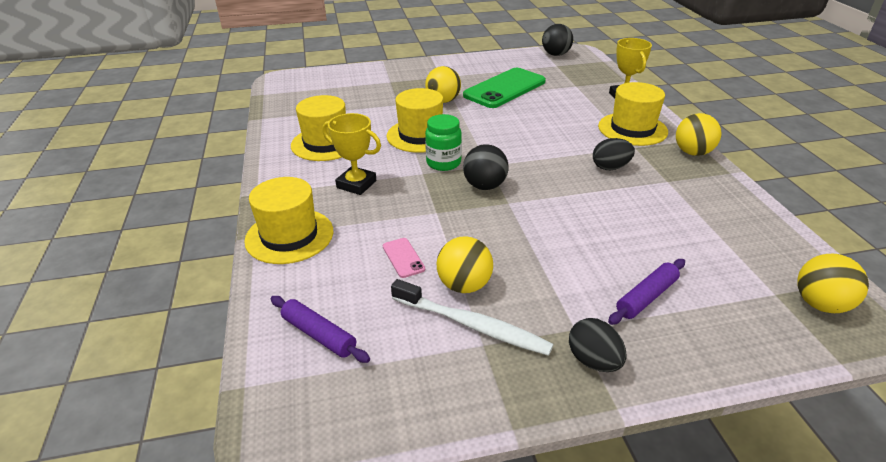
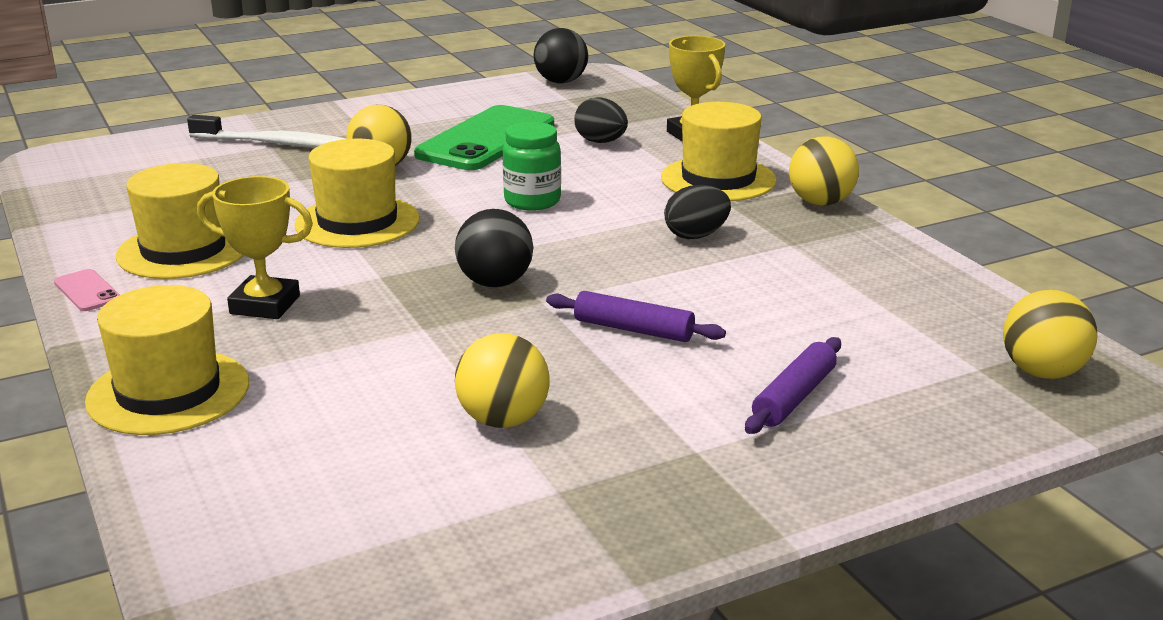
camera: 15 degrees left, 10 degrees down
purple rolling pin [271,296,370,363] -> purple rolling pin moved to [546,291,726,342]
pink phone [383,238,425,278] -> pink phone moved to [54,269,120,311]
white toothbrush [391,279,553,356] -> white toothbrush moved to [187,115,346,148]
green jar [425,114,462,171] -> green jar moved to [503,122,561,211]
black egg [569,318,627,372] -> black egg moved to [574,97,628,143]

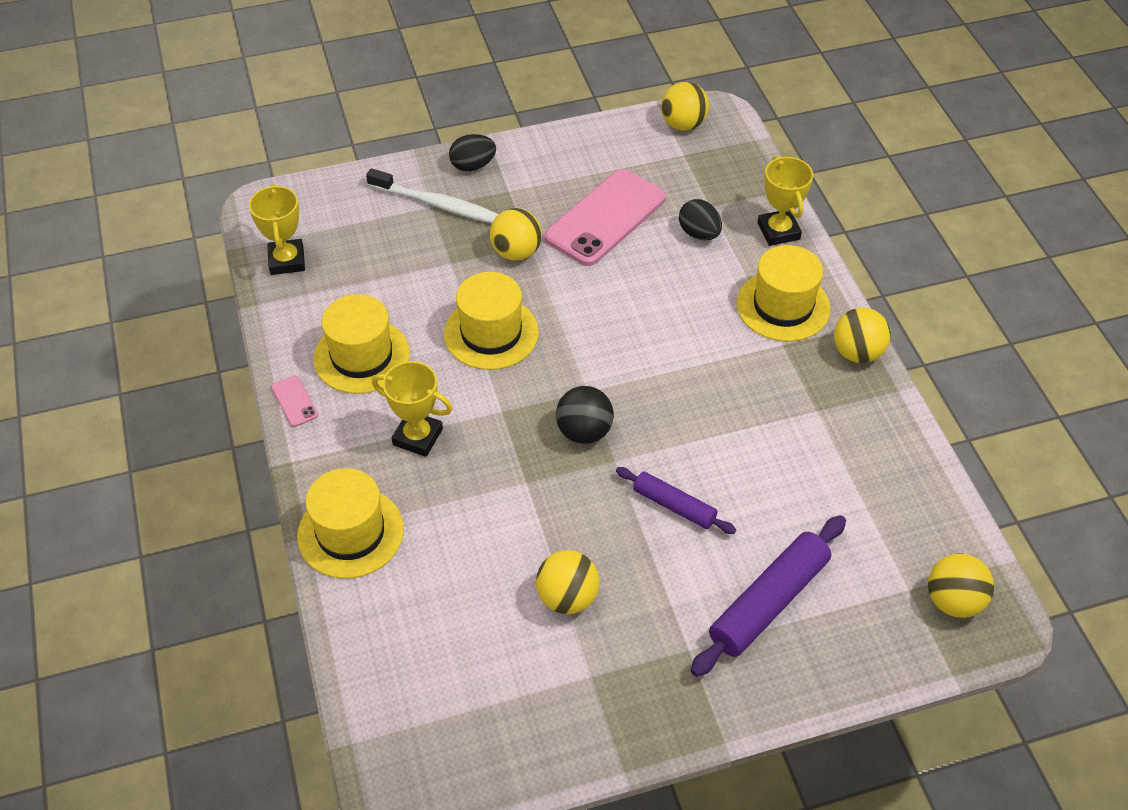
camera: 10 degrees right, 25 degrees up
green phone [414,105,554,170] -> pink phone [544,169,666,266]
green jar [503,122,561,211] -> none
black ball [534,28,588,83] -> yellow ball [661,82,709,131]
black egg [664,185,731,239] -> black egg moved to [449,134,496,172]
purple rolling pin [745,337,841,434] -> purple rolling pin [691,515,846,677], size x1.67
none -> yellow trophy [249,184,305,275]

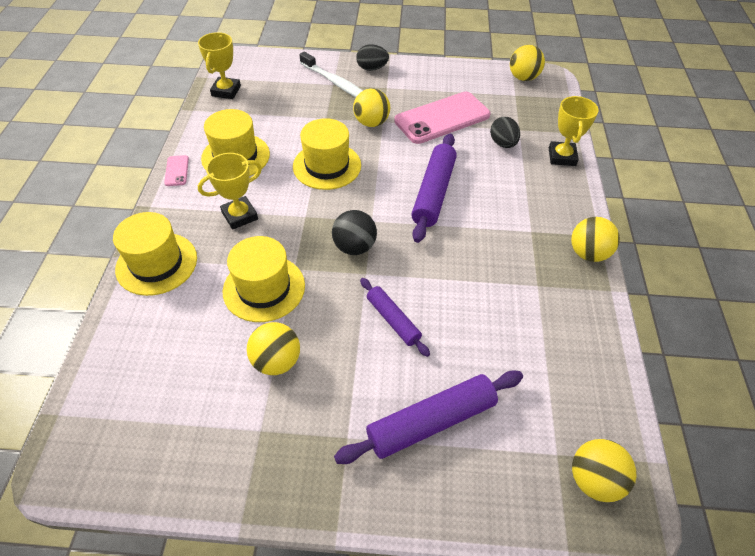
camera: 20 degrees right, 0 degrees up
yellow trophy [372,361,452,457] -> yellow trophy turned 75 degrees counterclockwise [198,153,262,230]
yellow hat [737,245,831,342] -> yellow hat moved to [223,236,305,322]
none -> purple rolling pin [411,133,457,243]

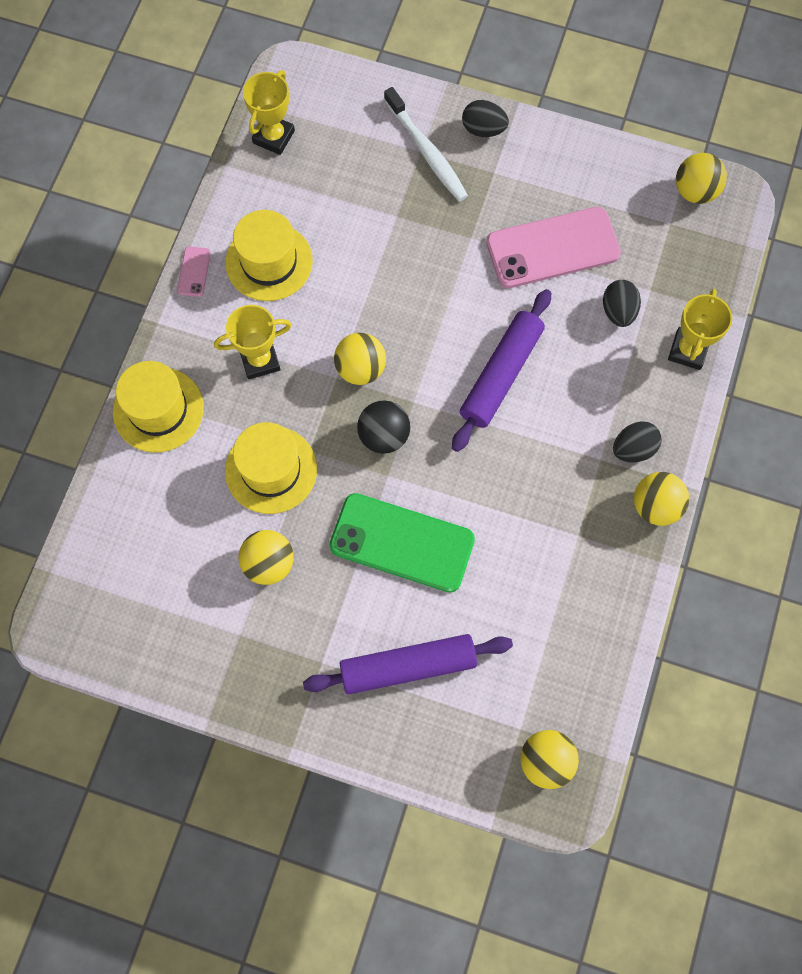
camera: 15 degrees right, 20 degrees up
yellow hat [293,118,361,190] -> none
yellow ball [353,88,390,127] -> yellow ball moved to [334,333,386,385]
purple rolling pin [360,278,430,357] -> green phone [329,493,475,593]
none -> black egg [613,421,662,463]

